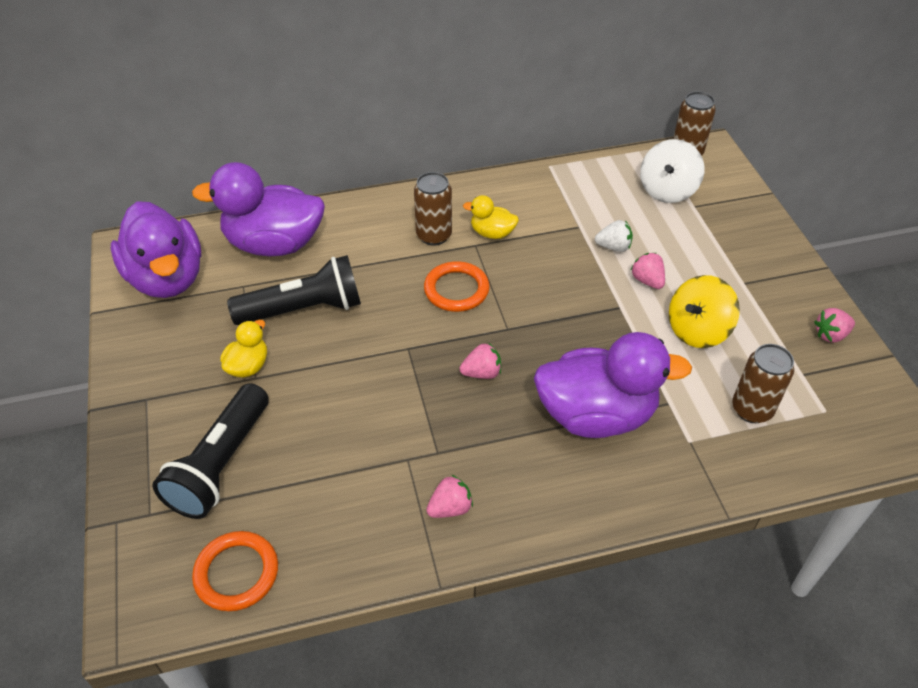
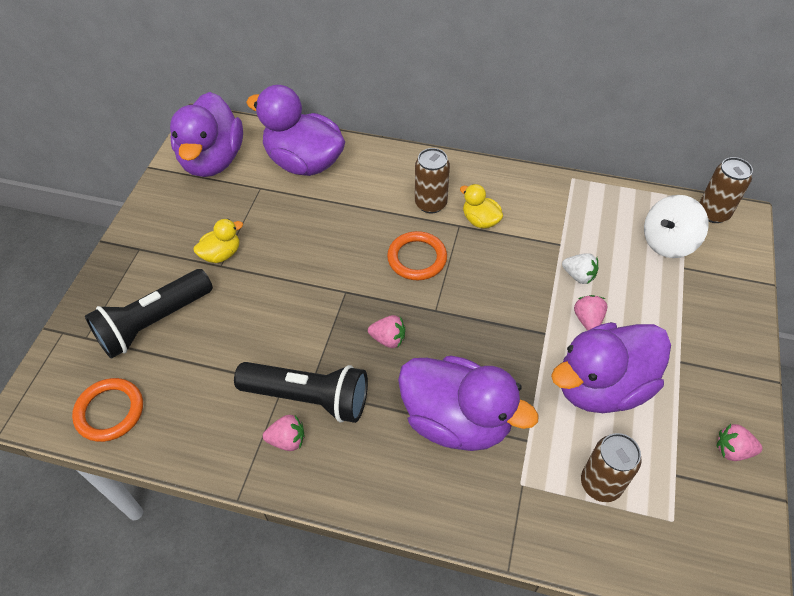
camera: 30 degrees right, 5 degrees up
black flashlight [227,255,361,325] -> black flashlight moved to [234,362,368,423]
yellow spinning top [669,275,740,348] -> purple duck [551,322,671,413]

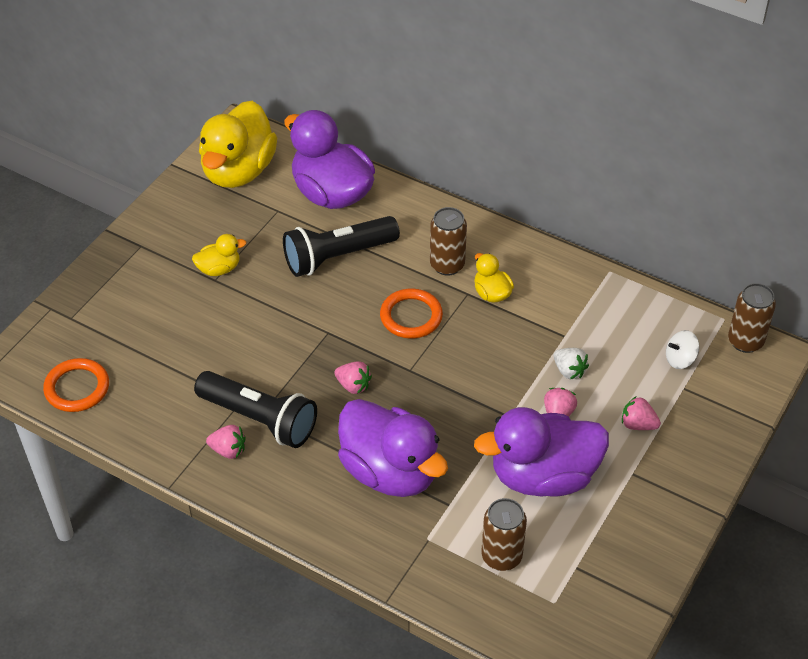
camera: 15 degrees right, 5 degrees down
black flashlight [85,269,213,359] -> black flashlight moved to [283,216,400,277]
purple duck [170,92,243,177] -> yellow duck [199,101,277,188]
white spinning top [644,195,709,258] -> white spinning top [666,330,700,369], size x0.59
pink strawberry [717,424,762,461] -> pink strawberry moved to [622,396,661,430]

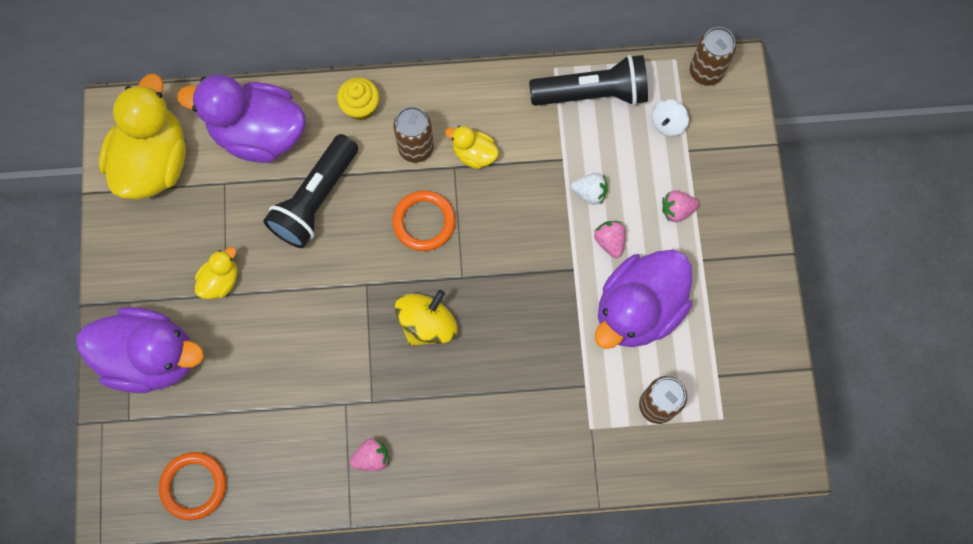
camera: 35 degrees left, 25 degrees up
black flashlight [194,371,317,448] -> black flashlight moved to [529,55,648,106]
yellow duck [199,101,277,188] -> yellow duck turned 150 degrees counterclockwise [99,73,186,199]
pink strawberry [334,362,372,394] -> yellow spinning top [395,290,458,346]
purple duck [338,399,448,497] -> purple duck moved to [76,307,204,393]
none -> yellow cupcake [337,78,379,120]

